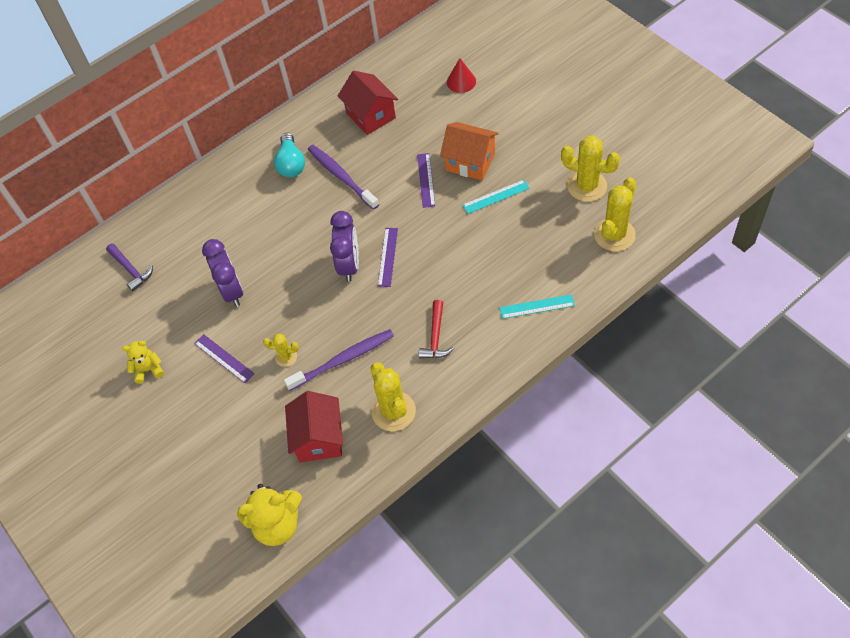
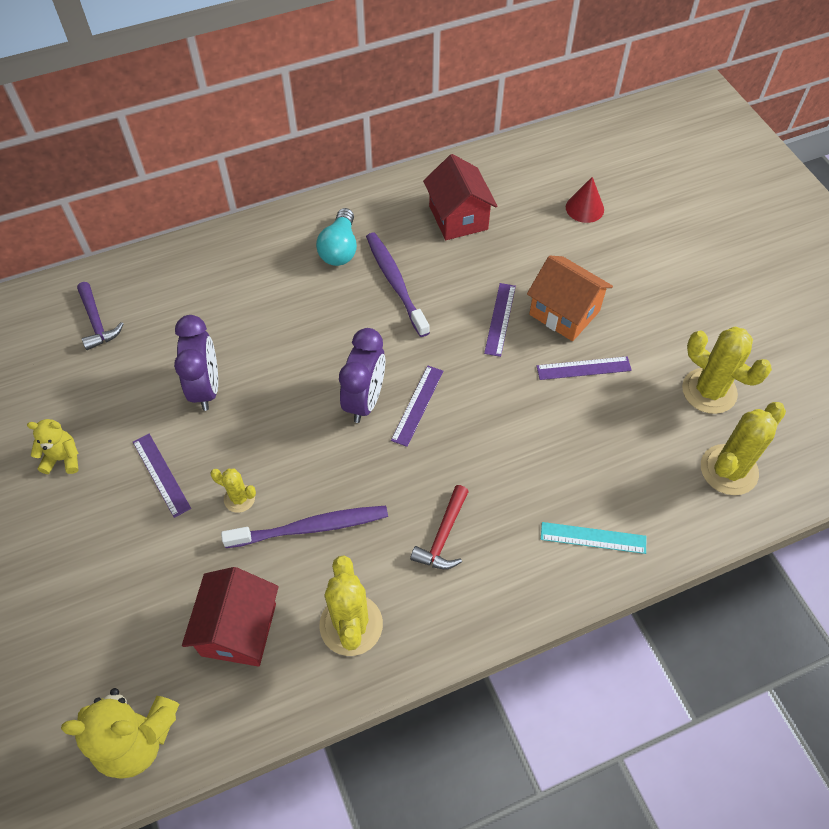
camera: 10 degrees right, 0 degrees up
turquoise ruler [463,180,530,214] -> purple ruler [537,356,632,380]

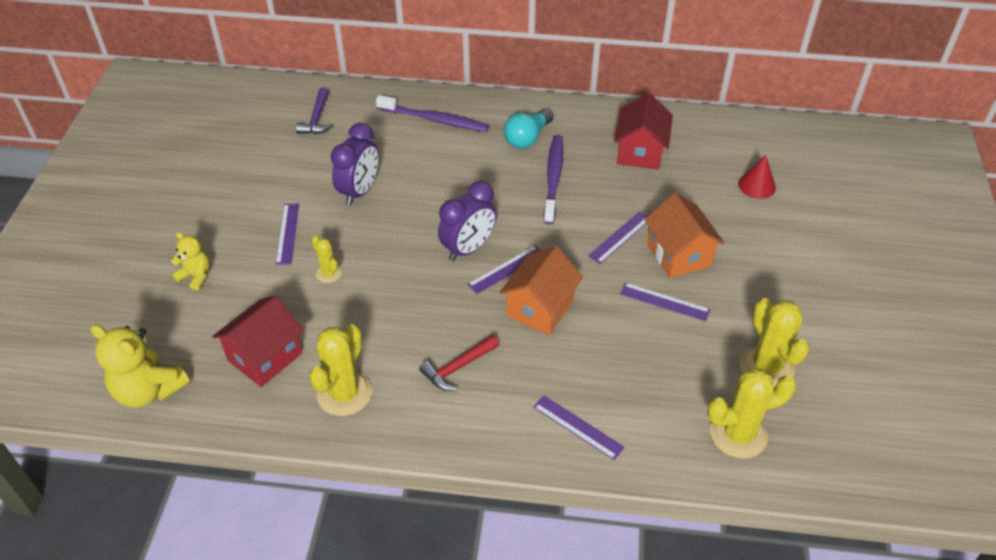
camera: 30 degrees right, 10 degrees down
yellow teddy bear [27,419,79,474] -> yellow teddy bear moved to [171,232,210,290]
purple toothbrush [221,506,388,548] -> purple toothbrush moved to [376,95,489,132]
turquoise ruler [541,522,646,554] -> purple ruler [533,395,625,460]
none -> orange house [499,246,583,335]

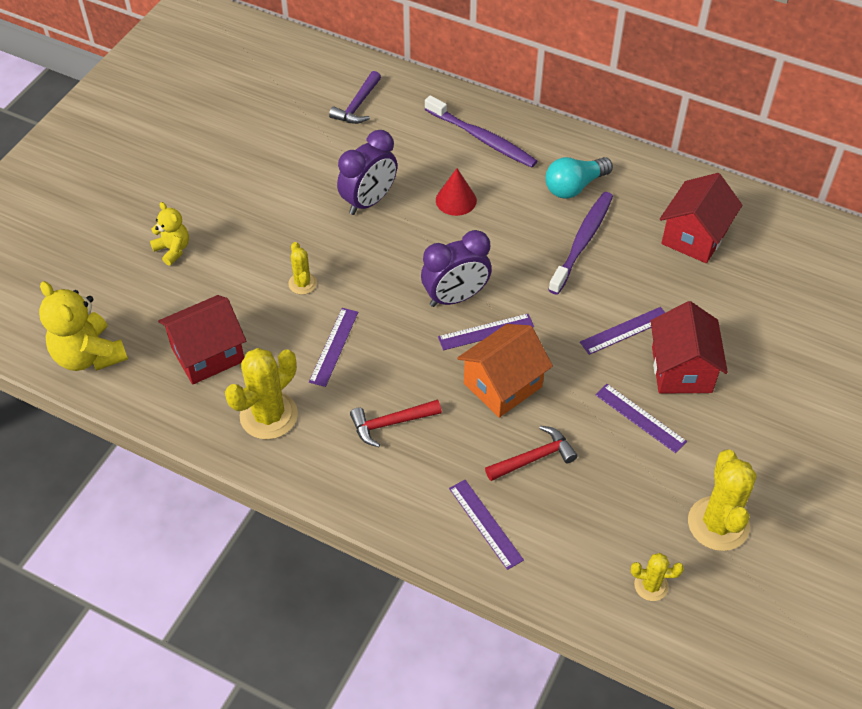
camera: 20 degrees right, 5 degrees up
purple ruler [276,203,299,265] -> purple ruler moved to [309,308,358,387]
orange house [645,193,725,278] -> red house [650,301,728,393]
yellow cactus [707,368,797,459] -> yellow cactus [631,553,684,601], size x0.54
red cone [738,155,776,199] -> red cone moved to [436,168,477,216]
none -> red hammer [485,426,578,481]

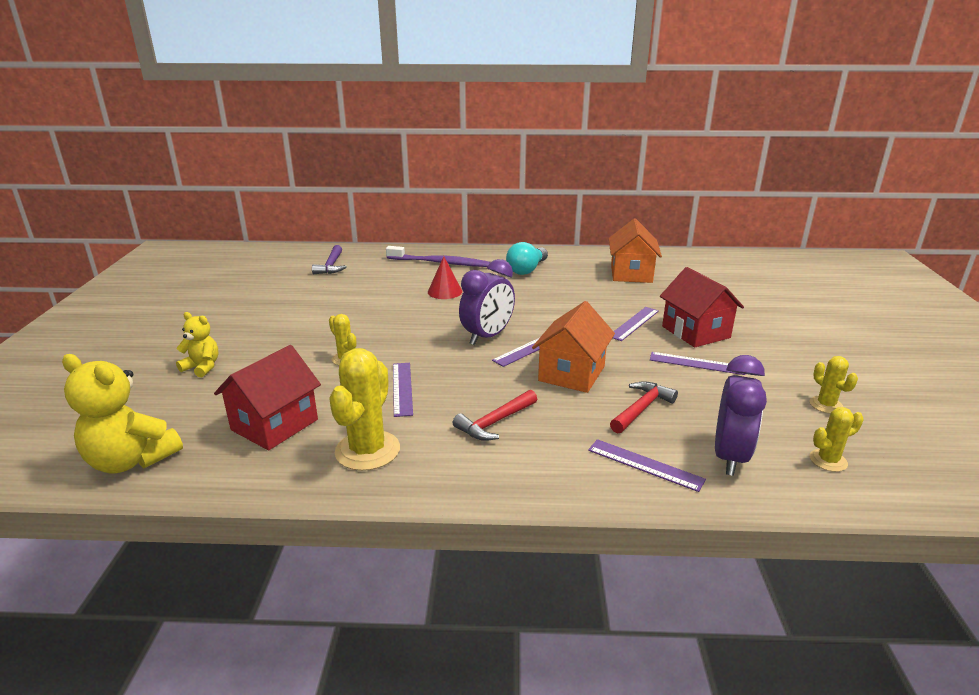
camera: 25 degrees left, 25 degrees down
purple clock [337,130,397,215] -> purple clock moved to [715,355,767,476]
purple toothbrush [548,192,613,295] -> none
red house [660,173,743,263] -> orange house [609,218,662,283]
yellow cactus [688,450,757,551] -> yellow cactus [810,356,858,414], size x0.54

